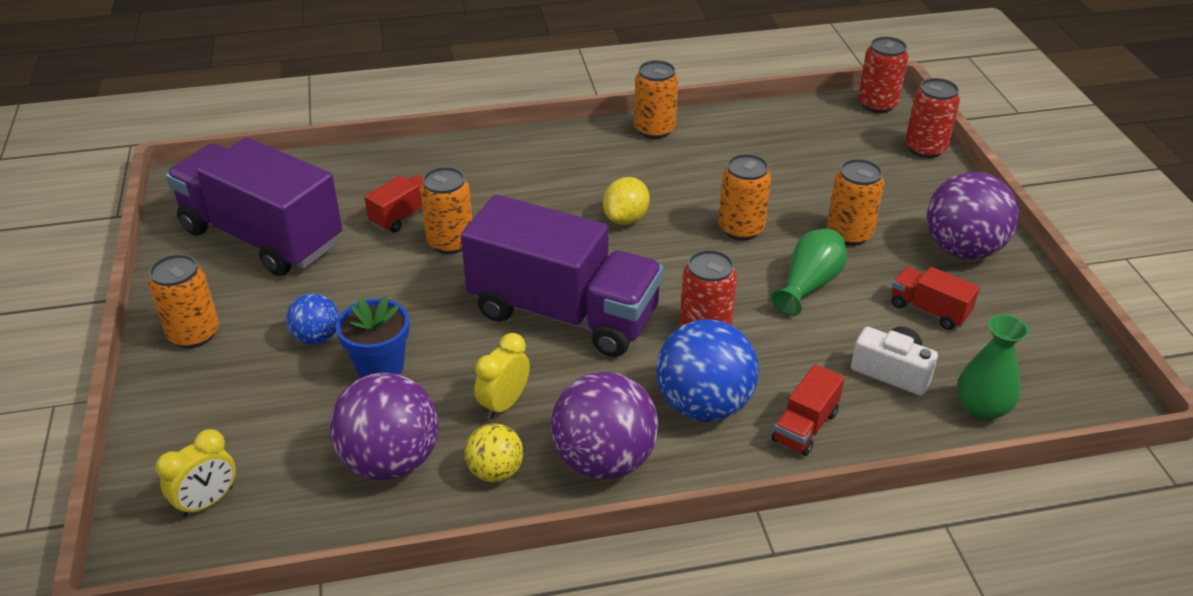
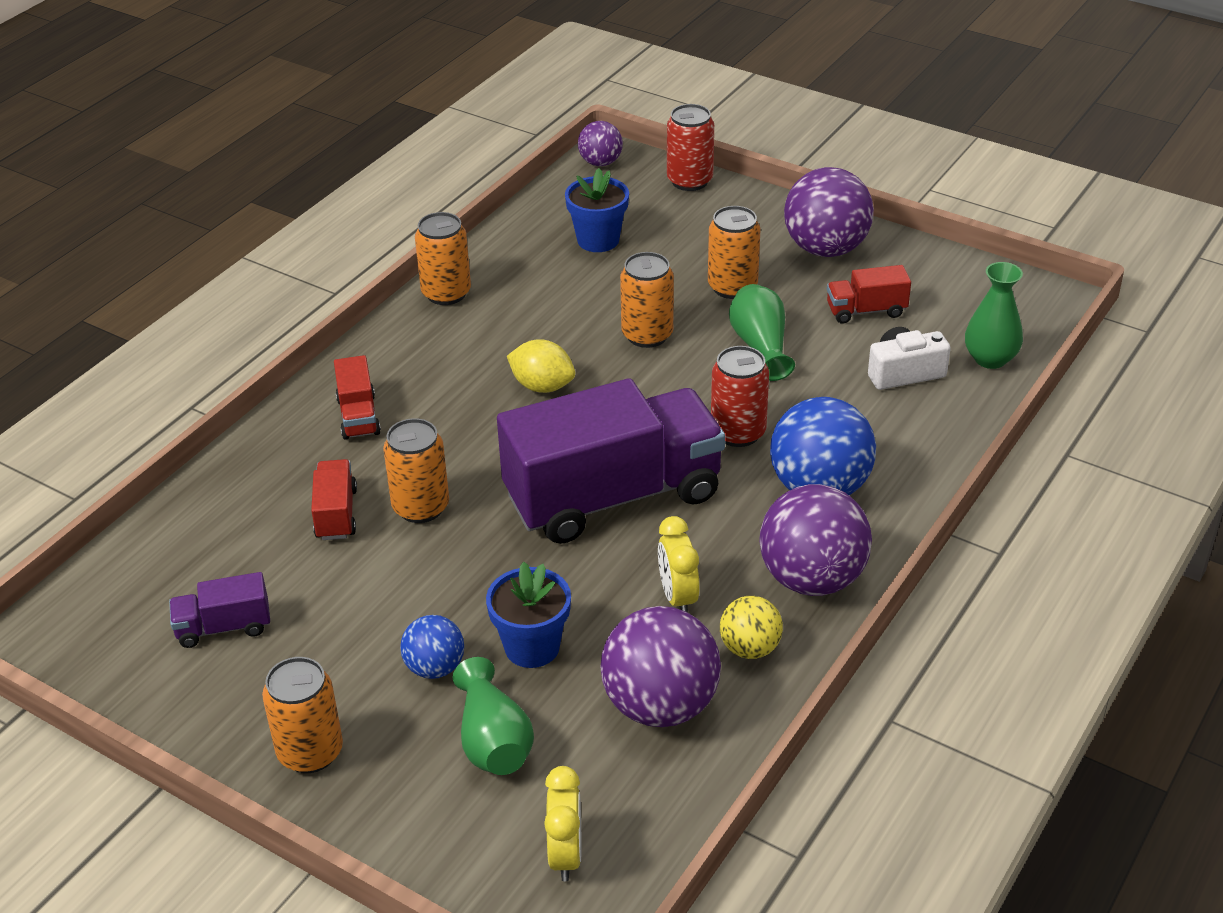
camera: 45 degrees left, 0 degrees up
purple truck [166,137,342,276] -> purple truck [169,572,270,648], size x0.42
yellow lemon [603,177,650,225] -> yellow lemon turned 45 degrees counterclockwise [507,339,575,393]
red truck [772,364,844,456] -> red truck moved to [334,355,381,440]
red can [858,36,908,113] -> purple ball [578,121,623,166]
none -> green vase [453,657,534,775]
none -> blue flower pot [565,168,629,252]

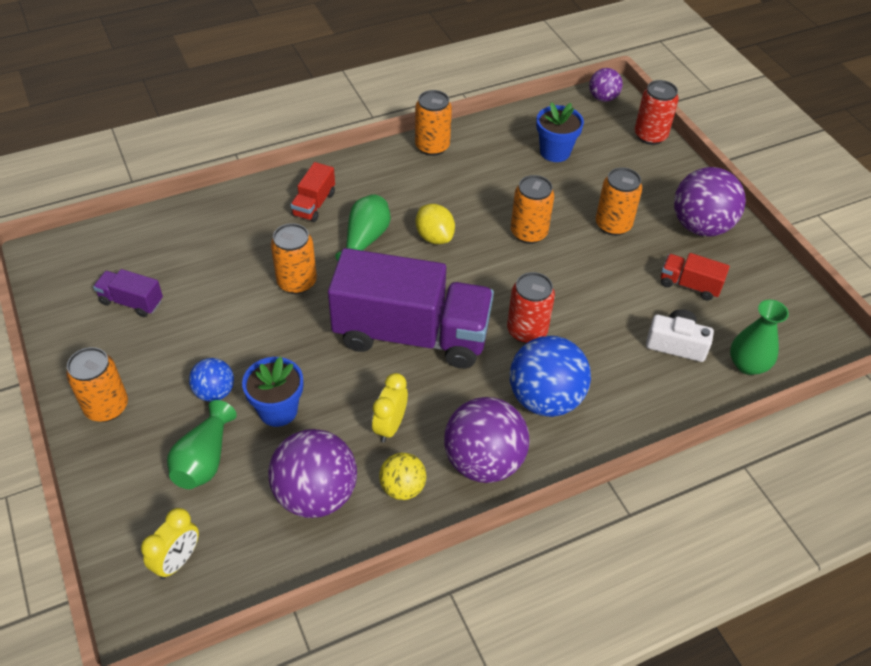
camera: 30 degrees right, 10 degrees up
red truck [311,459,357,540] -> none
green vase [729,284,795,381] -> green vase moved to [335,194,391,261]

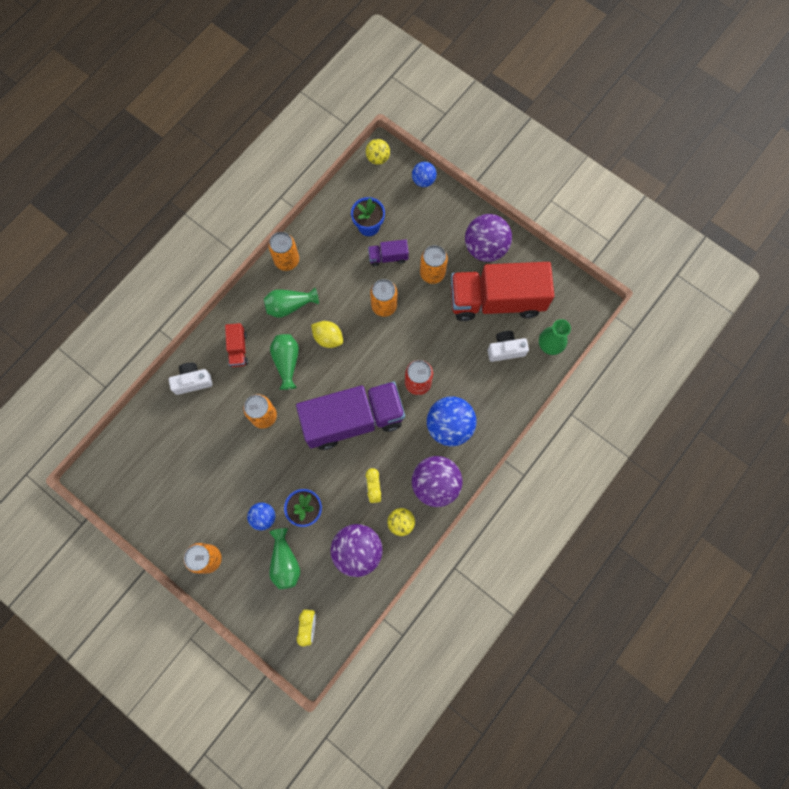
camera: 25 degrees left, 25 degrees up
purple truck [93,269,163,317] -> purple truck moved to [368,239,409,266]
purple ball [589,68,623,102] -> yellow ball [366,139,390,165]
red can [635,80,679,145] -> blue ball [412,162,437,187]
red truck [661,253,730,301] -> red truck [451,262,554,321], size x2.38
none -> white camera [169,363,212,395]
none -> green vase [264,288,319,318]

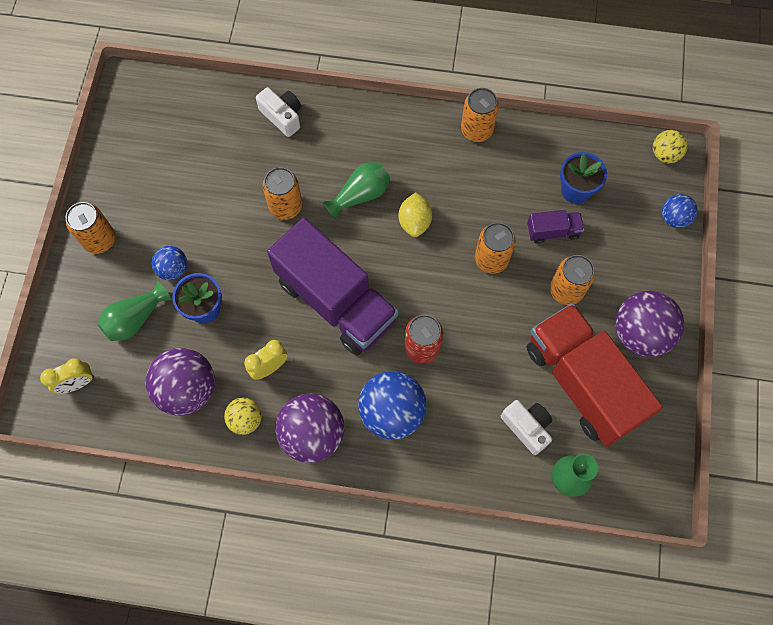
camera: 60 degrees right, 5 degrees down
red truck [225,323,248,367] -> none
green vase [264,288,319,318] -> none
purple truck [368,239,409,266] -> purple truck turned 120 degrees clockwise [527,210,584,244]

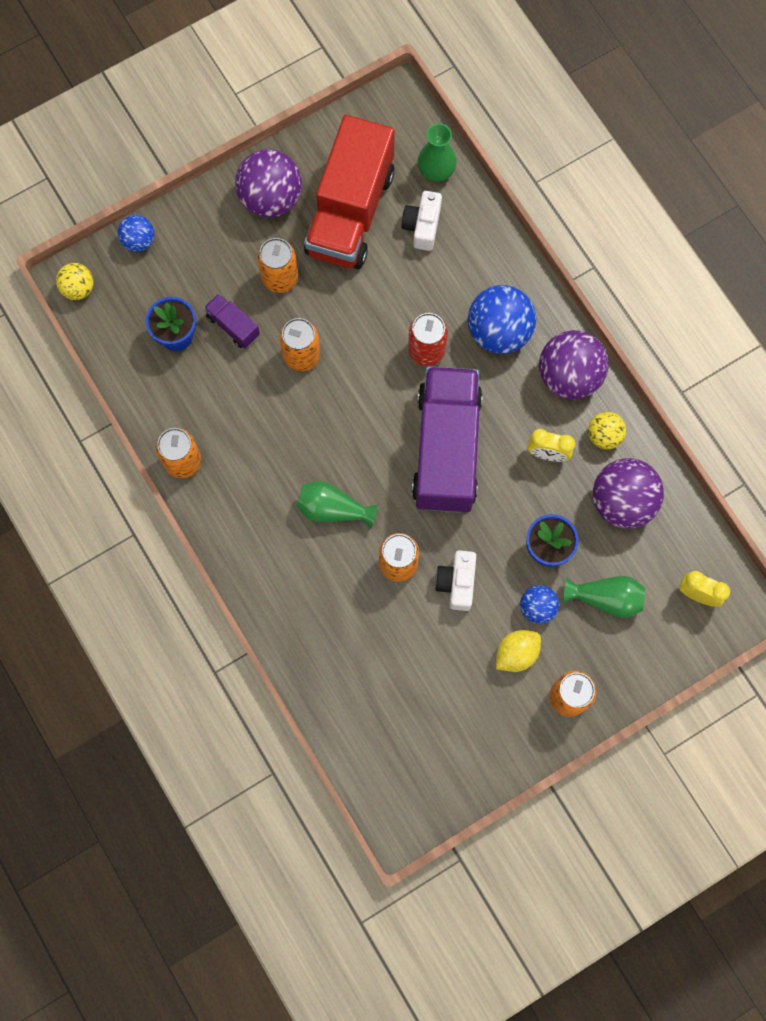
camera: 130 degrees left, 5 degrees up
white camera [256,87,301,137] -> white camera moved to [435,550,476,611]
yellow lemon [398,192,432,237] -> yellow lemon moved to [496,630,541,672]

